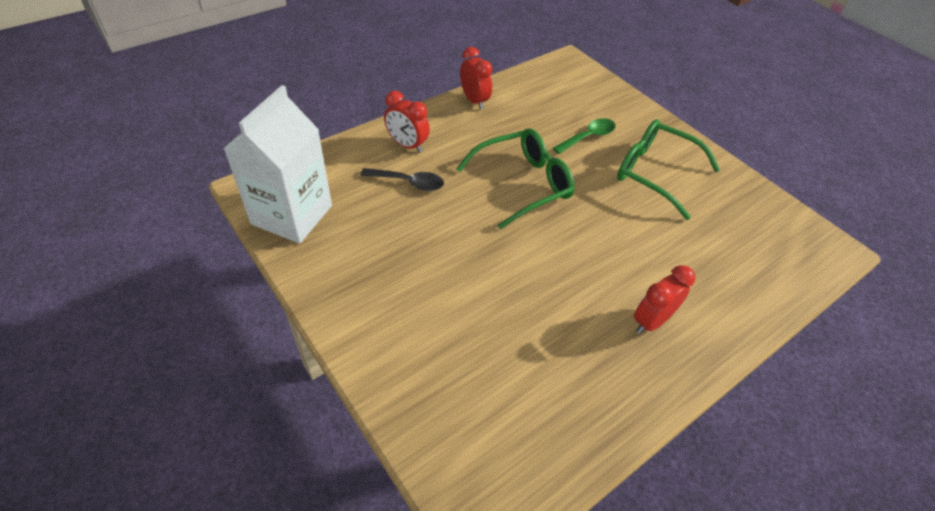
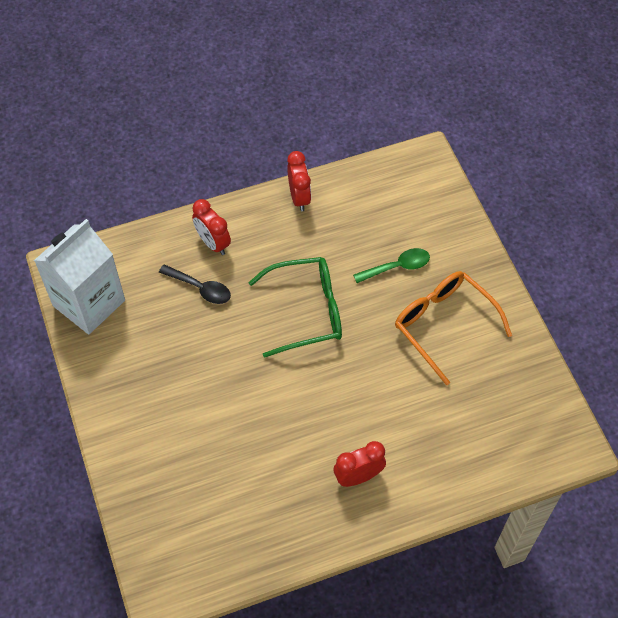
camera: 20 degrees right, 10 degrees up
green glasses [617,119,720,220] -> orange glasses [395,271,512,385]

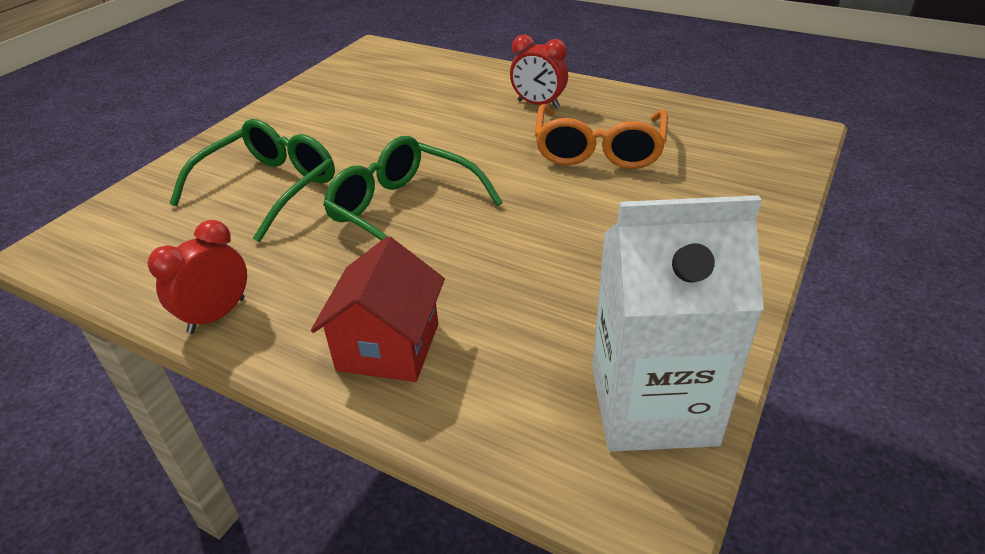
camera: 130 degrees left, 20 degrees down
black spoon [159,264,231,304] -> none
red clock [192,199,231,255] -> red house [311,236,445,382]
green spoon [353,248,430,283] -> green glasses [170,119,335,242]
orange glasses [395,271,512,385] -> orange glasses moved to [535,104,668,169]

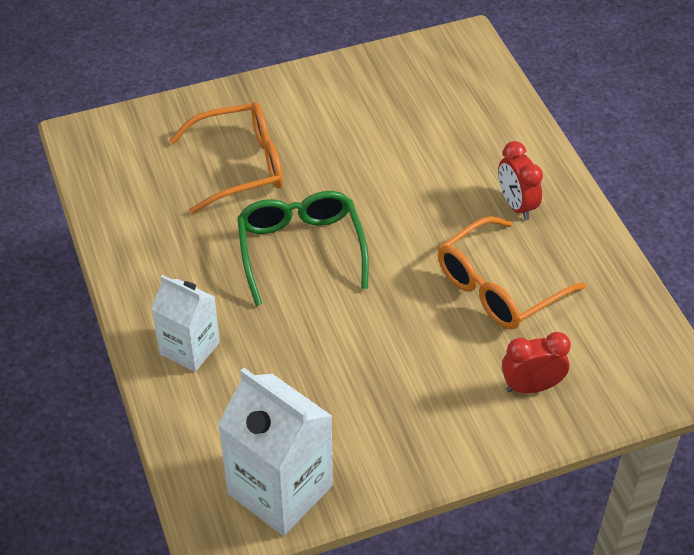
camera: 40 degrees right, 10 degrees up
red clock [147,220,247,334] -> red clock moved to [502,332,571,393]
green glasses [170,119,335,242] -> orange glasses [169,102,283,214]
red house [311,236,445,382] -> white carton [151,275,220,372]

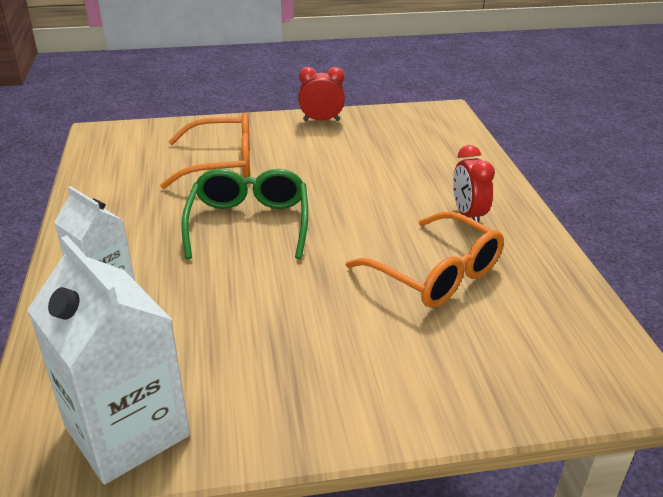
camera: 10 degrees right, 15 degrees down
orange glasses [438,216,586,330] -> orange glasses turned 105 degrees counterclockwise [346,212,504,308]
red clock [502,332,571,393] -> red clock moved to [298,67,345,121]

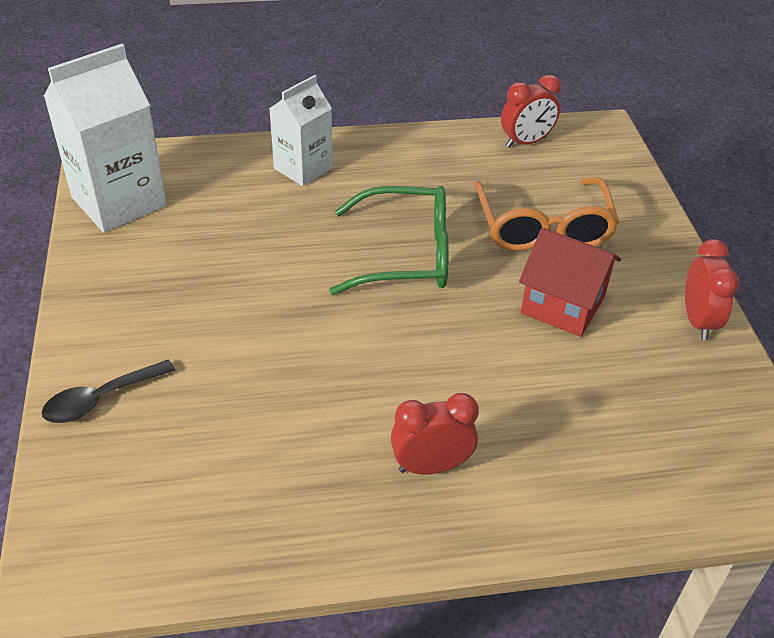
camera: 90 degrees right, 10 degrees up
orange glasses [346,212,504,308] -> none
none -> black spoon [42,359,175,423]
none -> red clock [501,75,561,148]
none -> red house [519,228,621,337]

